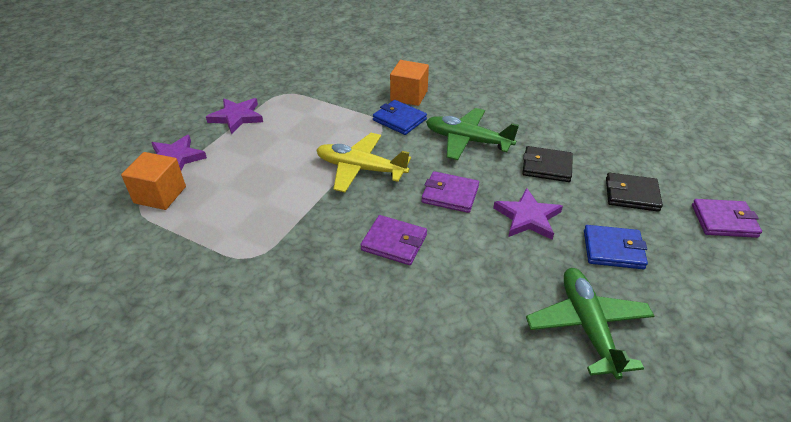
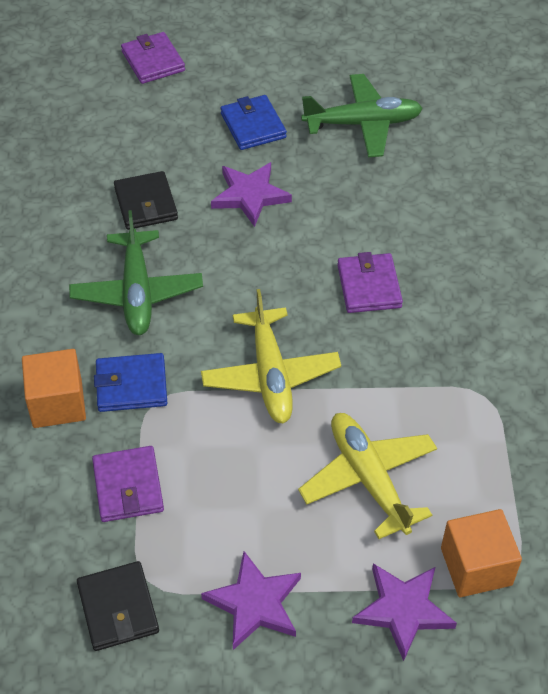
camera: 120 degrees left, 10 degrees up
blue wallet [373,100,427,135] -> blue wallet turned 75 degrees clockwise [94,353,167,412]
purple wallet [421,171,479,213] -> purple wallet moved to [92,446,164,522]
green plane [526,268,654,380] -> green plane turned 150 degrees counterclockwise [301,74,423,157]
black wallet [606,173,663,212] -> black wallet moved to [77,561,159,651]
none -> yellow plane [298,413,437,539]

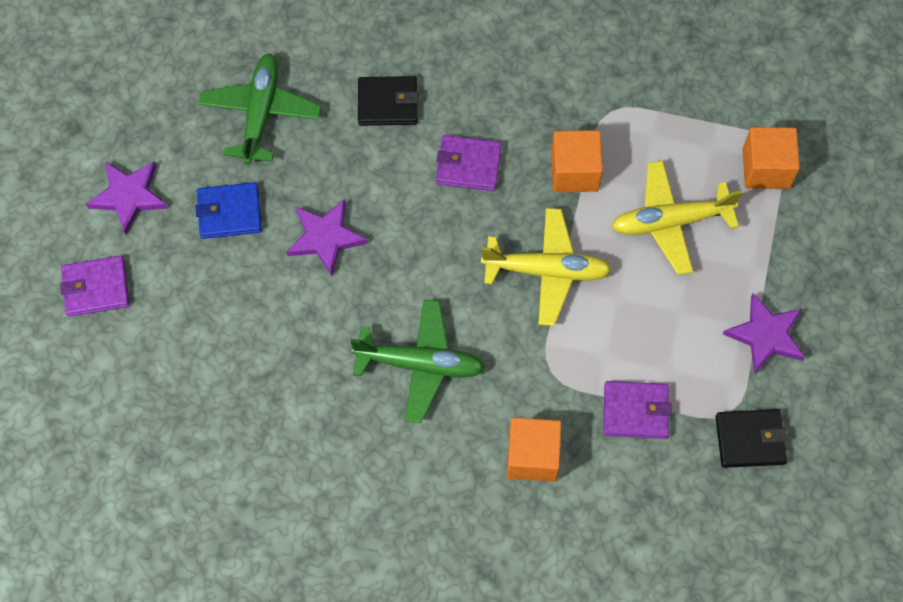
camera: 75 degrees left, 15 degrees up
blue wallet [94,353,167,412] -> none
black wallet [114,171,178,230] -> black wallet moved to [358,76,419,126]
purple star [352,563,457,661] -> purple star moved to [86,161,168,234]
none -> orange cube [551,130,603,192]

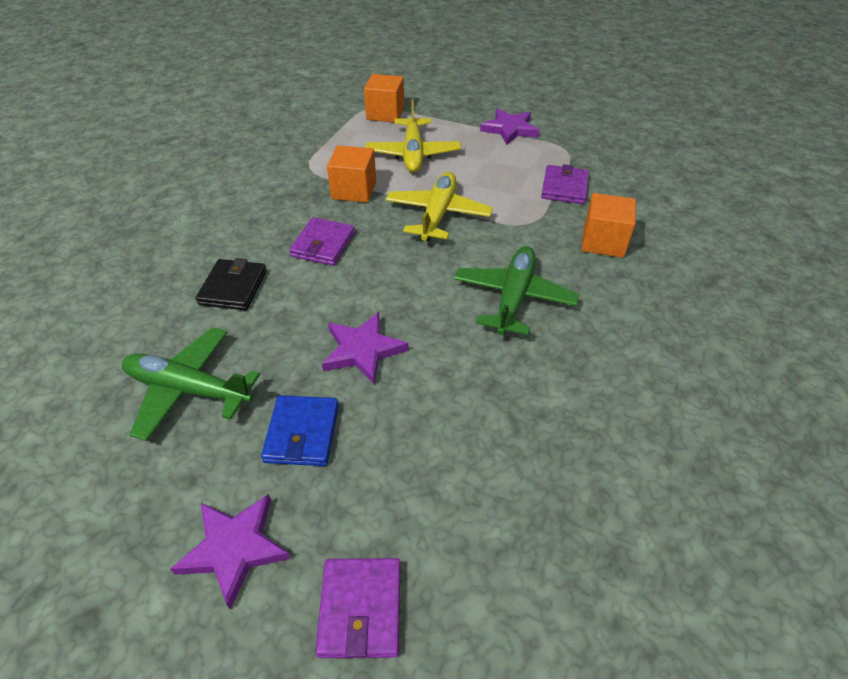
camera: 80 degrees left, 20 degrees down
black wallet [716,409,787,468] -> none

